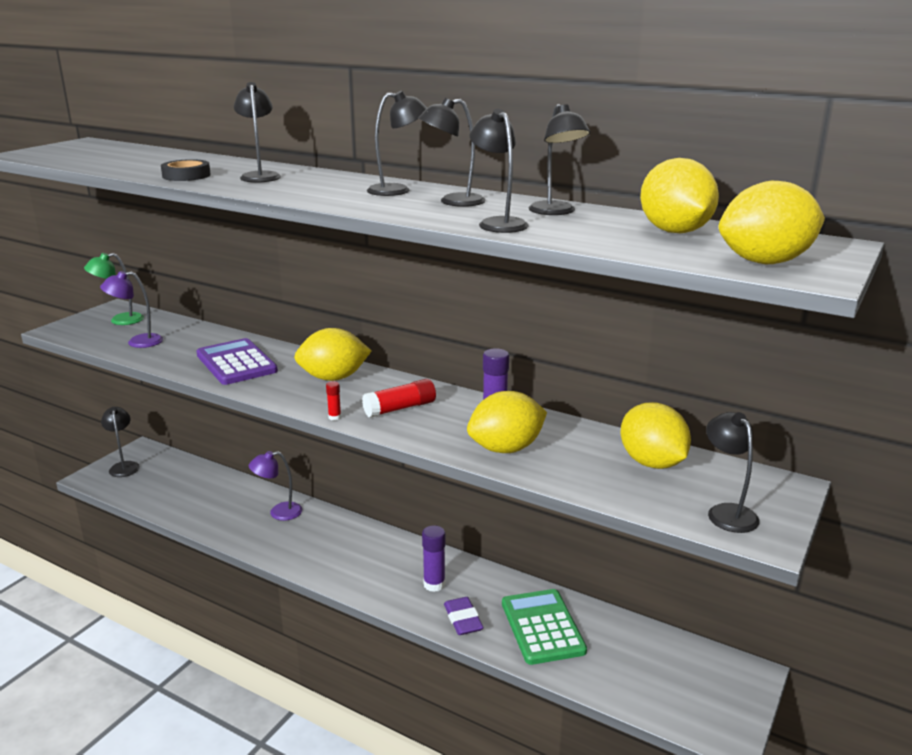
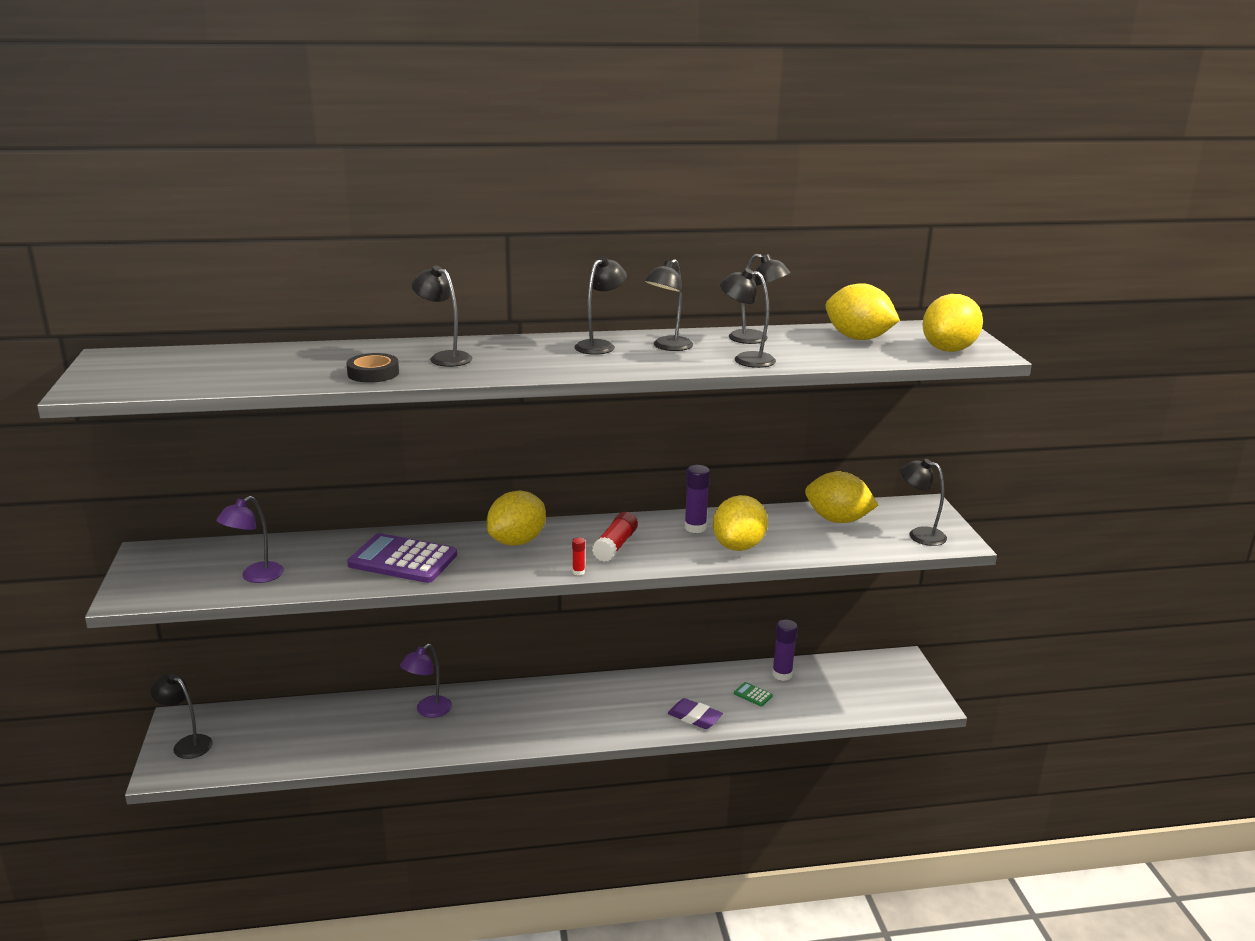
camera: 40 degrees left, 0 degrees up
green lamp [84,253,144,325] -> none
purple glue stick [422,525,445,592] -> purple glue stick moved to [772,619,798,681]
green calculator [502,589,587,665] -> green calculator [734,682,773,706], size x0.41

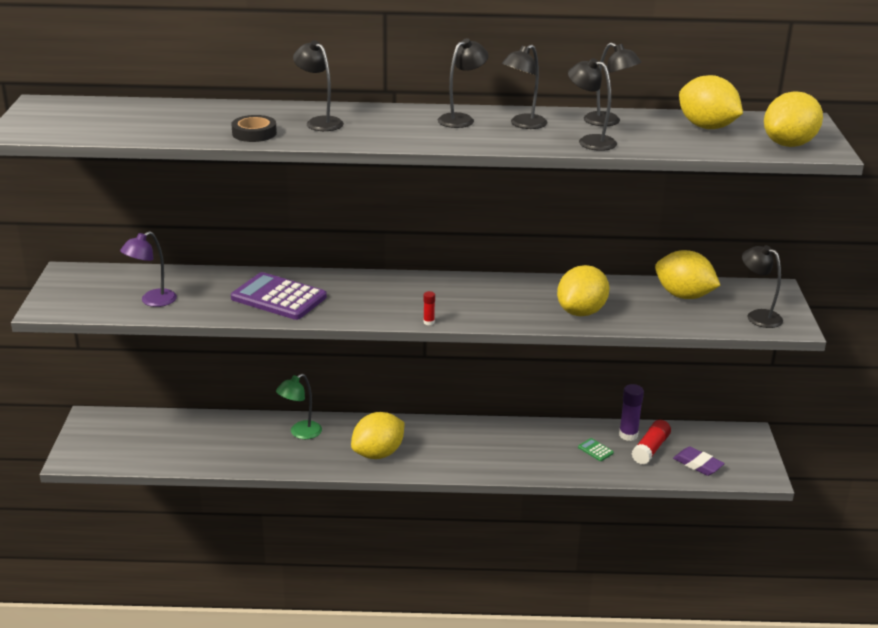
camera: 10 degrees right, 5 degrees up
black lamp [150,673,213,759] -> none
purple lamp [400,644,452,718] -> green lamp [276,374,322,439]
yellow lemon [487,491,546,546] -> yellow lemon moved to [351,412,404,459]
red glue stick [592,512,638,562] -> red glue stick moved to [632,420,671,464]
purple eraser [668,698,723,729] -> purple eraser moved to [673,446,725,476]
purple glue stick [685,465,710,533] -> none

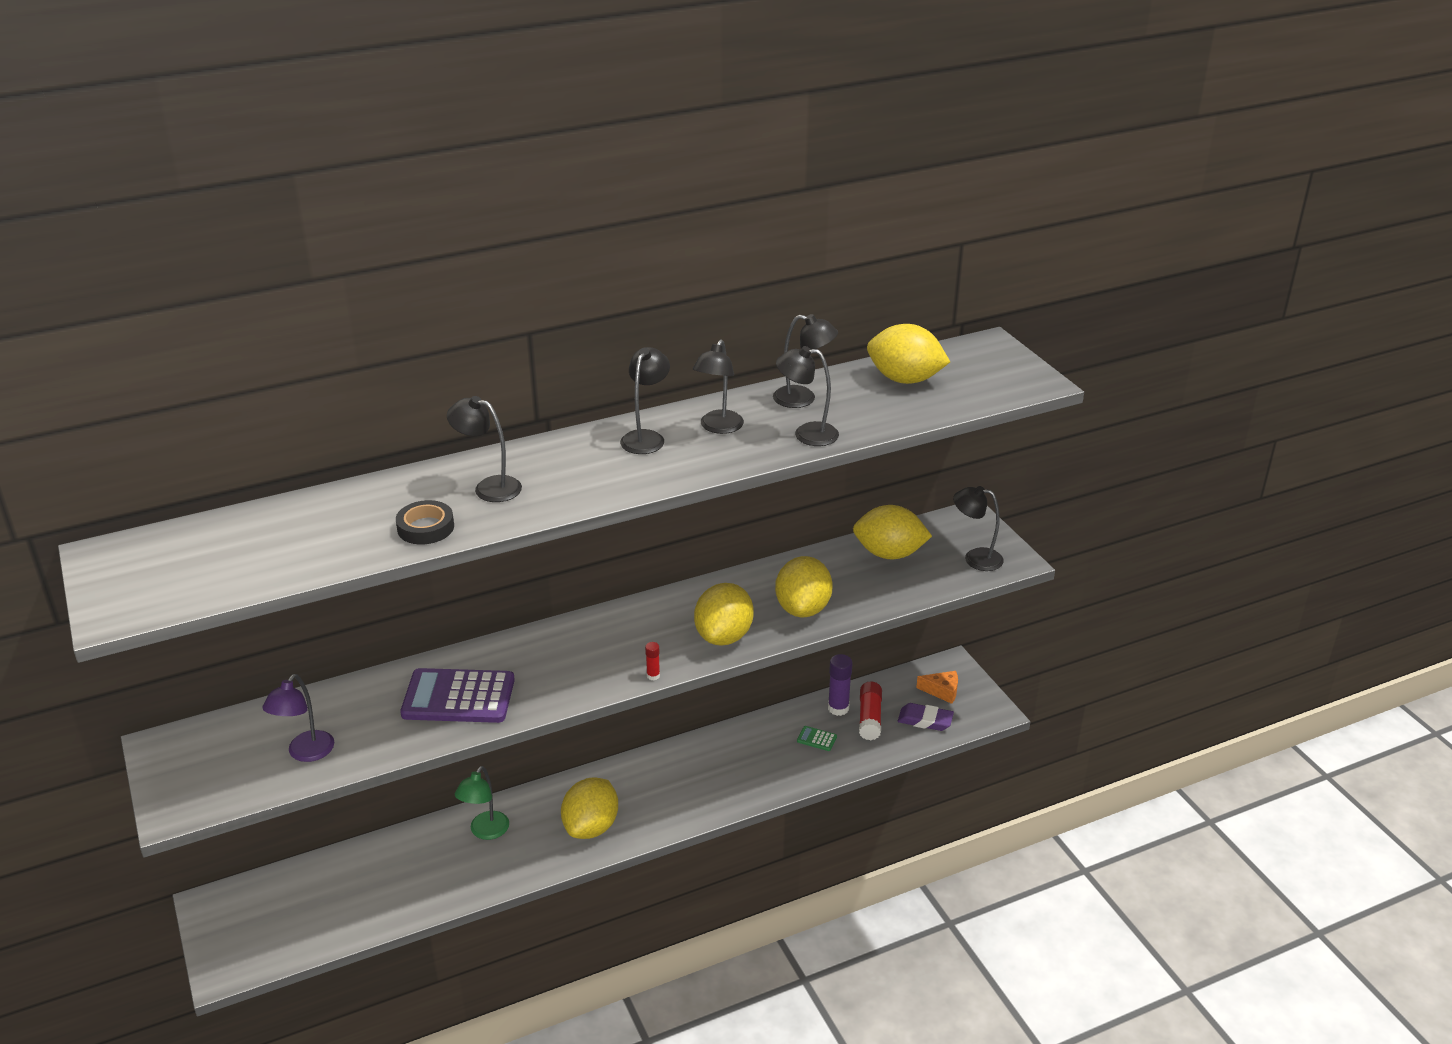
camera: 25 degrees left, 5 degrees up
yellow lemon [764,91,823,147] -> yellow lemon moved to [694,583,754,645]
none -> orange cheese [916,671,958,704]

